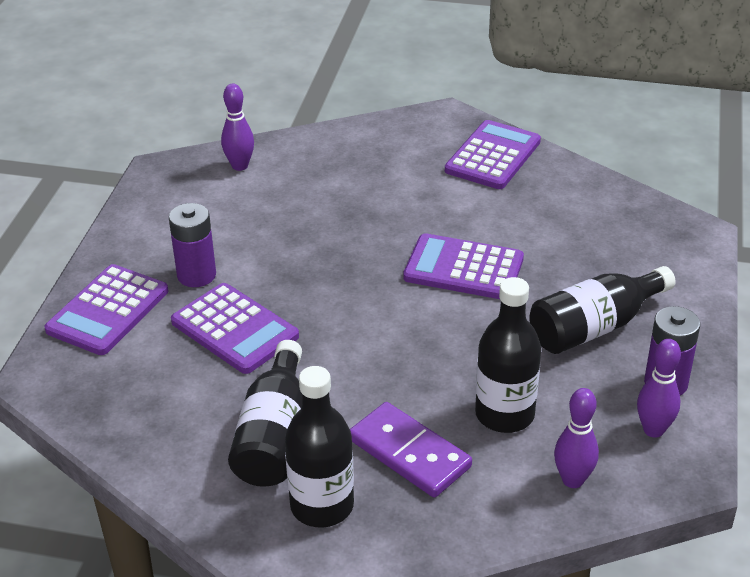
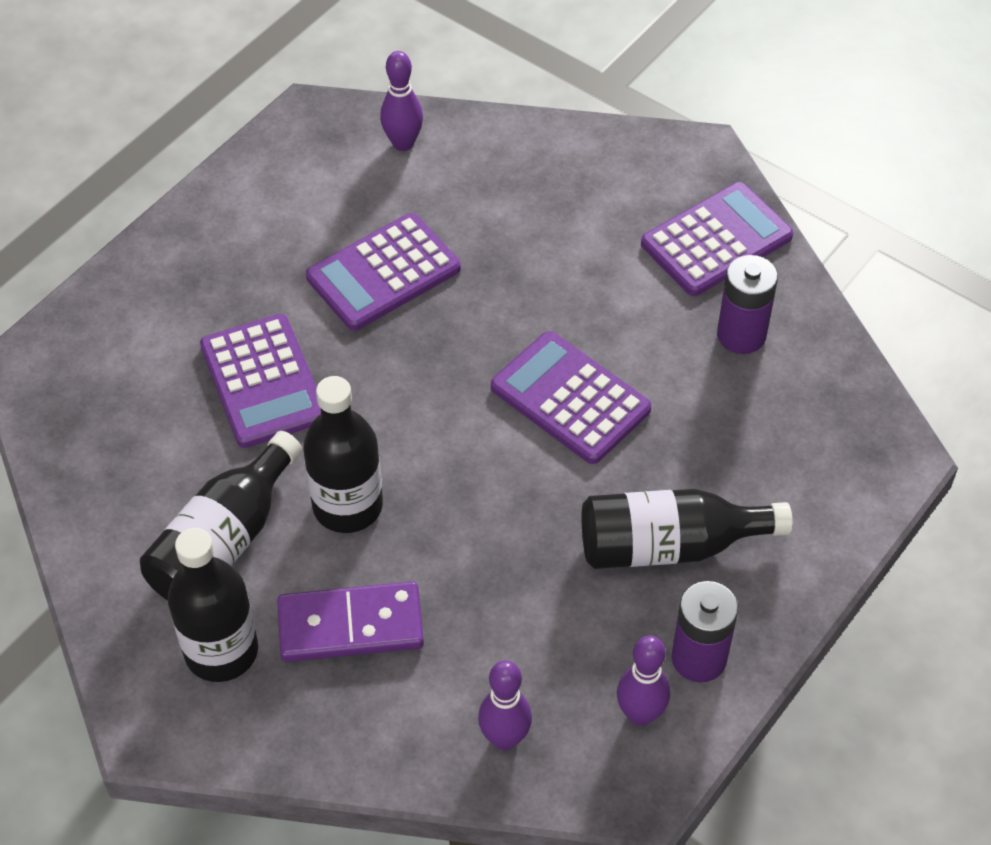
camera: 25 degrees right, 15 degrees up
purple calculator [44,264,168,355] -> purple calculator moved to [306,213,461,331]
purple battery [169,203,216,287] -> purple battery moved to [717,255,778,354]
purple domino [350,402,472,498] -> purple domino turned 75 degrees counterclockwise [277,581,424,662]
black bottle [475,277,541,433] -> black bottle moved to [303,376,383,533]

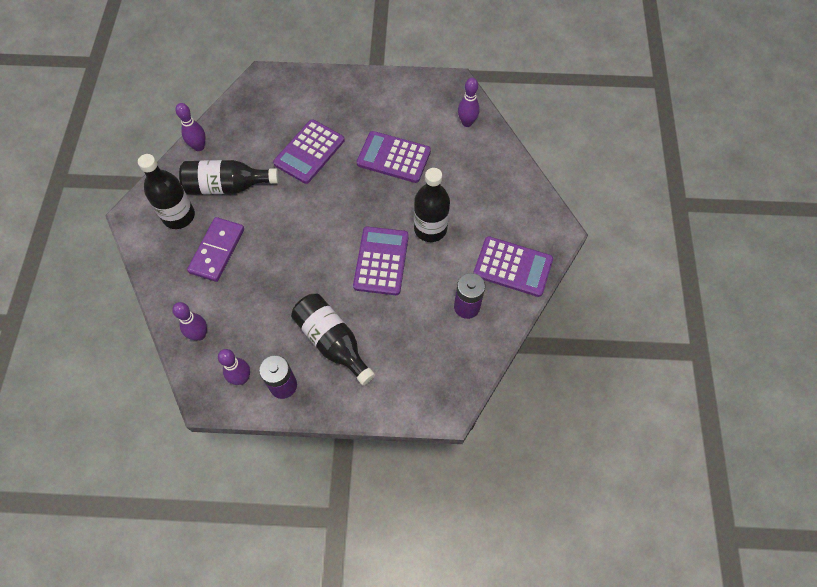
camera: 55 degrees right, 10 degrees up
purple domino [277,581,424,662] -> purple domino turned 60 degrees clockwise [187,217,244,282]
black bottle [303,376,383,533] -> black bottle moved to [414,168,450,242]
none -> purple bowling pin [175,103,205,151]

